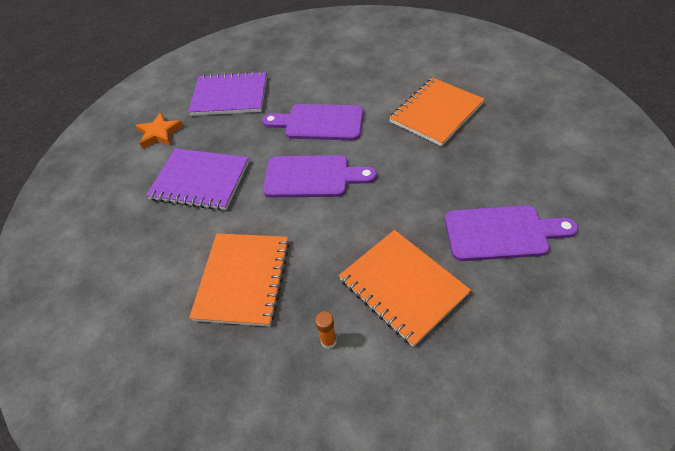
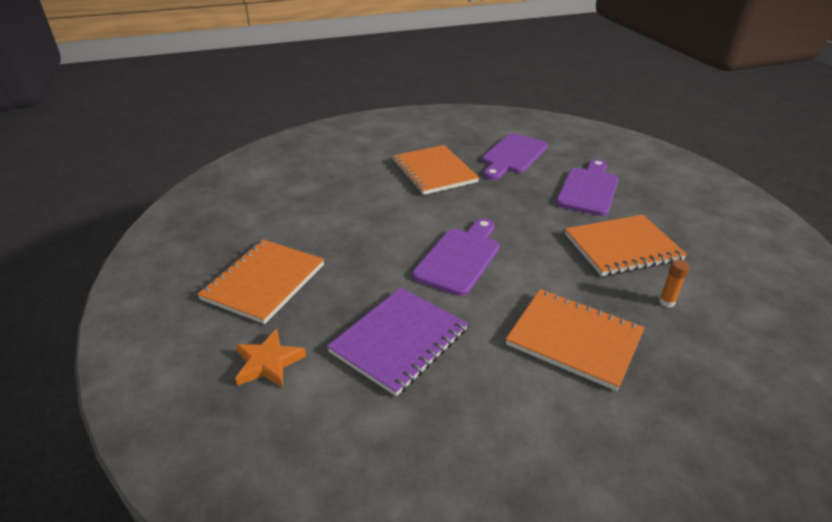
camera: 70 degrees left, 15 degrees down
purple notebook [188,71,267,116] -> orange notebook [197,239,324,324]
purple cutting board [262,104,363,140] -> purple cutting board moved to [482,133,548,180]

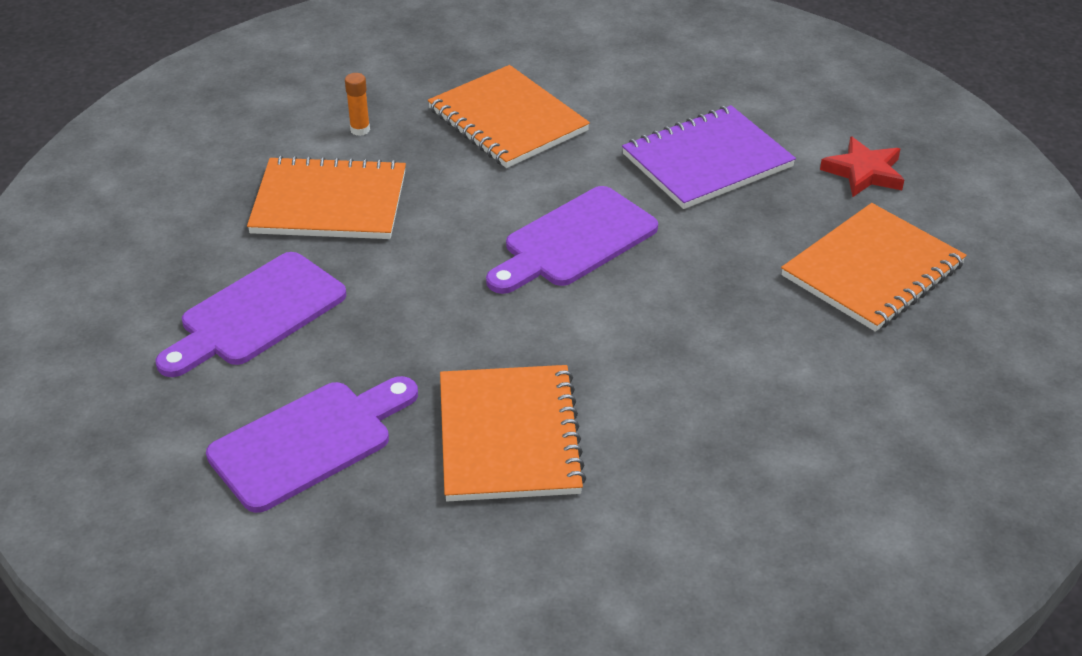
camera: 160 degrees left, 5 degrees up
orange star [235,329,306,388] -> red star [820,136,904,197]

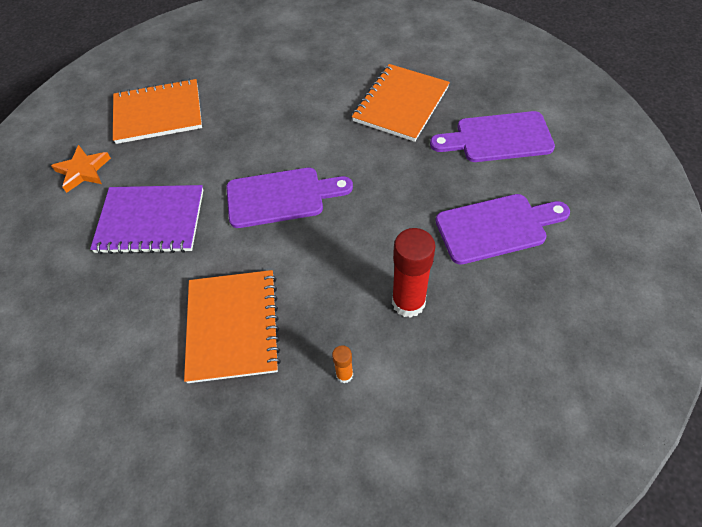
camera: 145 degrees left, 15 degrees up
orange notebook [247,156,406,239] -> red glue stick [392,228,436,318]
red star [820,136,904,197] -> orange star [51,145,111,193]

